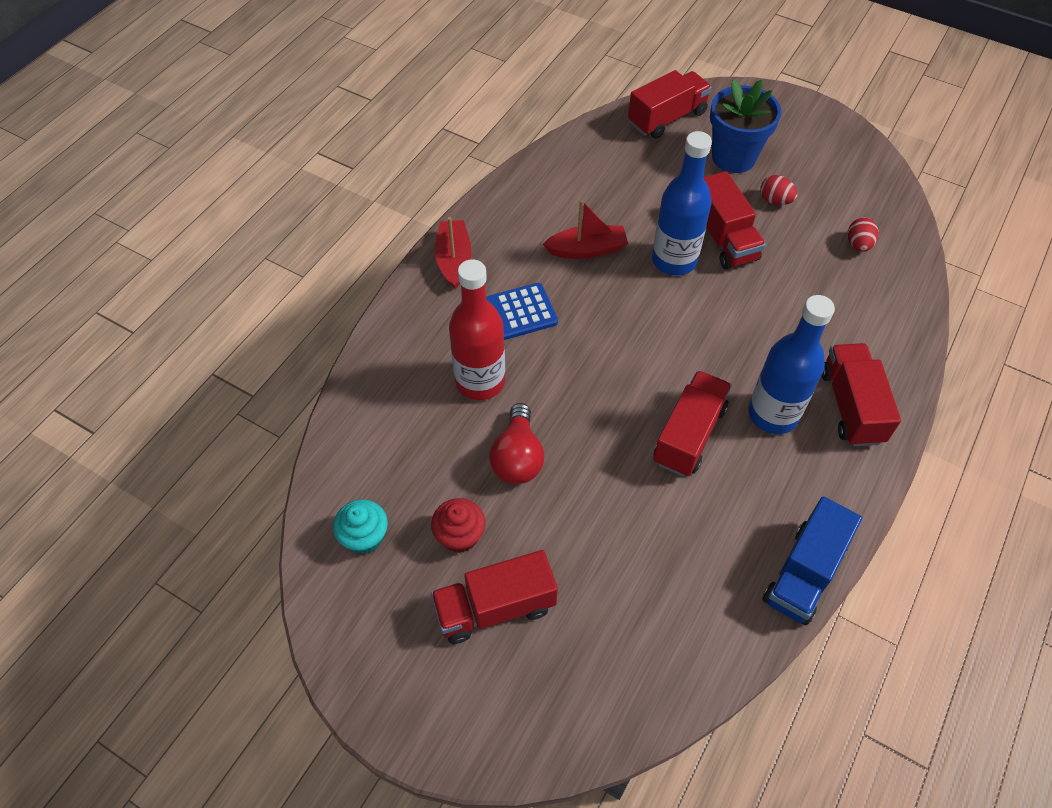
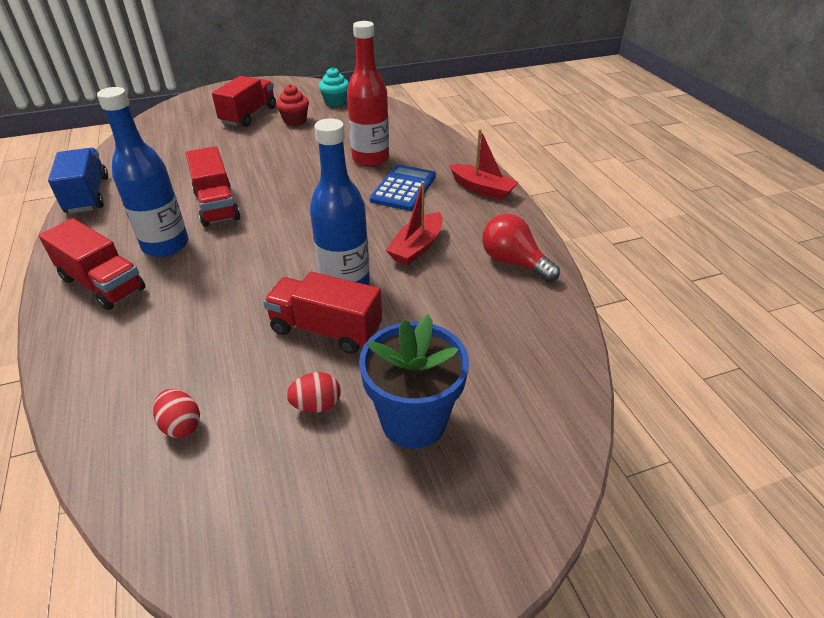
camera: 130 degrees right, 15 degrees down
red light bulb [489,403,544,484] -> red light bulb moved to [482,214,560,282]
red truck [628,70,712,139] -> none

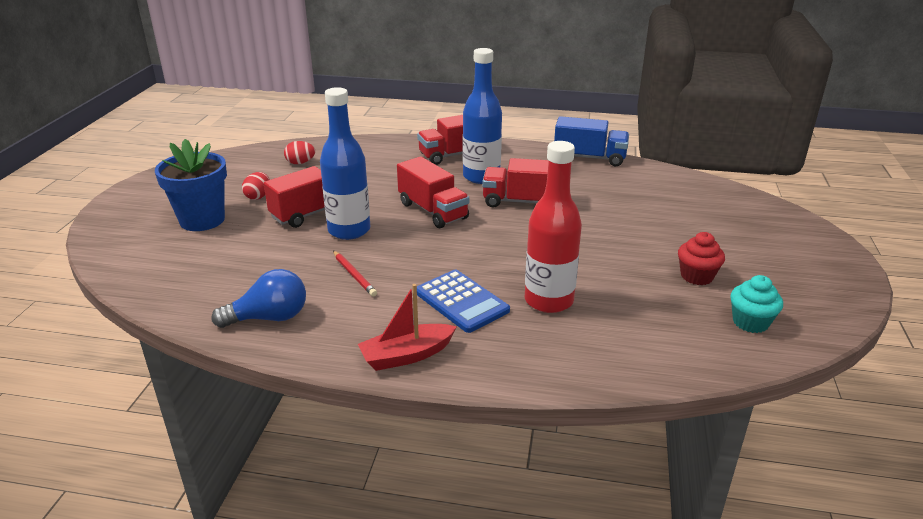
camera: 120 degrees right, 10 degrees down
red truck [212,76,276,127] -> red truck moved to [397,156,469,228]
red boat [386,181,443,266] -> red pencil [333,251,377,297]
red light bulb [482,214,560,282] -> blue light bulb [212,269,306,328]

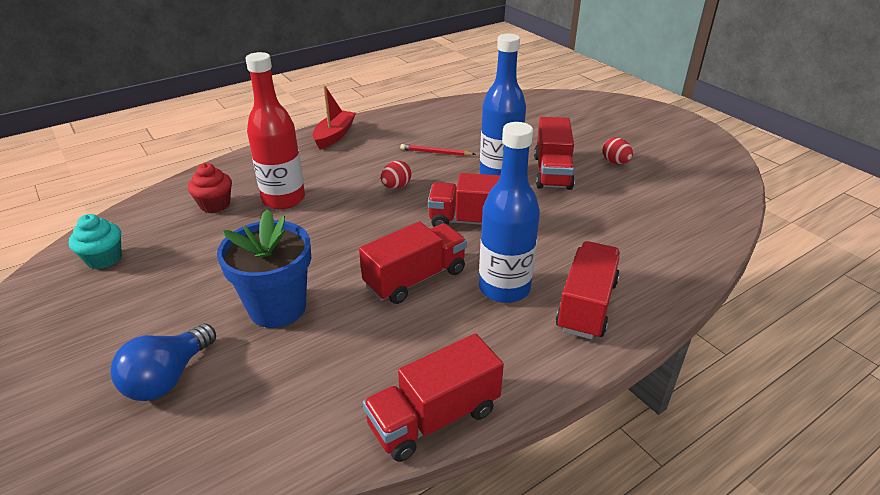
camera: 135 degrees right, 5 degrees up
blue flower pot [155,139,227,231] -> blue flower pot moved to [217,209,311,328]
blue light bulb [212,269,306,328] -> blue light bulb moved to [111,323,216,401]
red egg [284,141,315,164] -> red egg moved to [381,161,412,189]
blue calculator [417,270,510,333] -> none
blue truck [554,116,629,166] -> red truck [363,334,504,462]
red cupcake [678,232,725,285] -> red cupcake moved to [188,163,232,213]

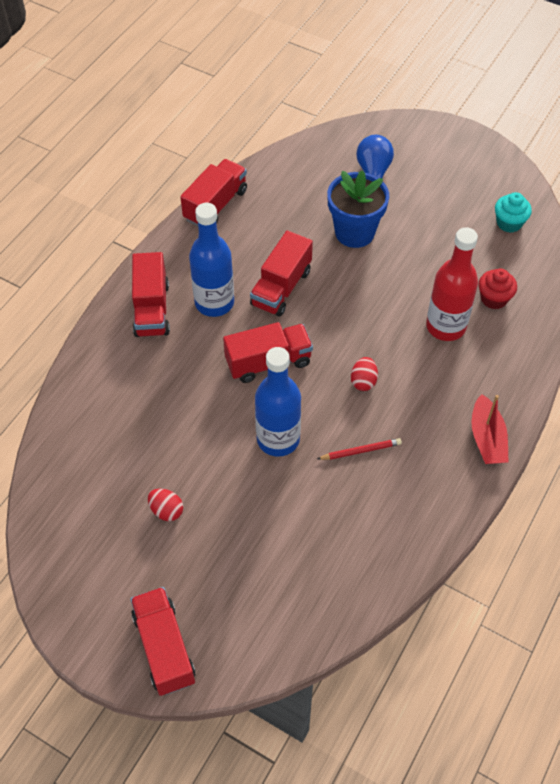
camera: 155 degrees right, 20 degrees up
red truck [534,117,575,190] -> red truck moved to [131,587,195,696]

